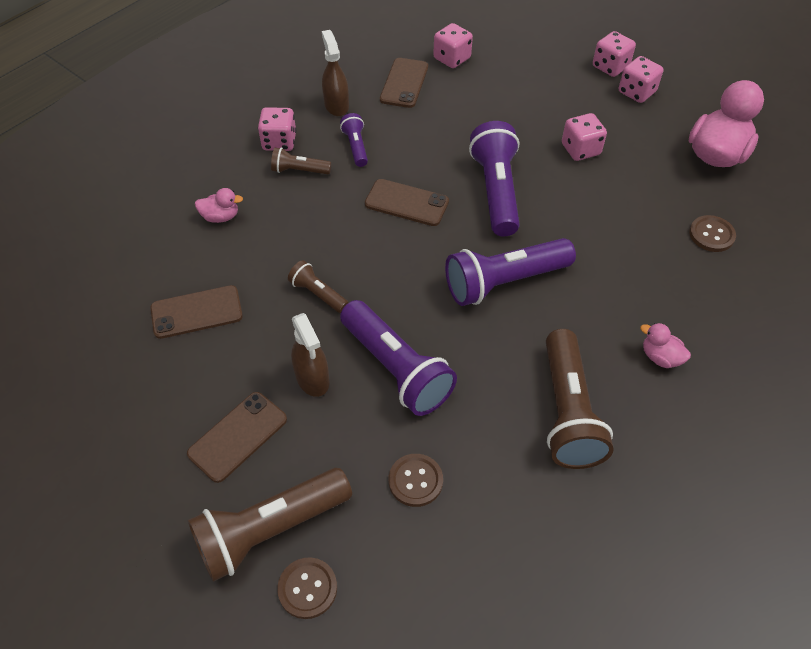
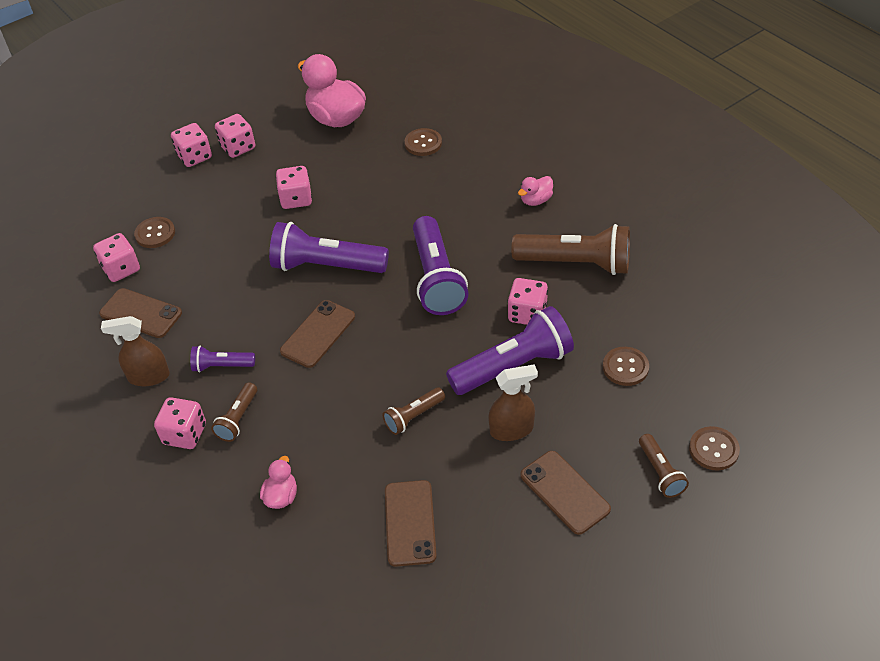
camera: 75 degrees left, 5 degrees down
brown flashlight [188,468,352,582] -> brown flashlight [639,434,689,498], size x0.51
none -> brown button [134,217,175,248]
none -> pink dice [508,278,548,325]

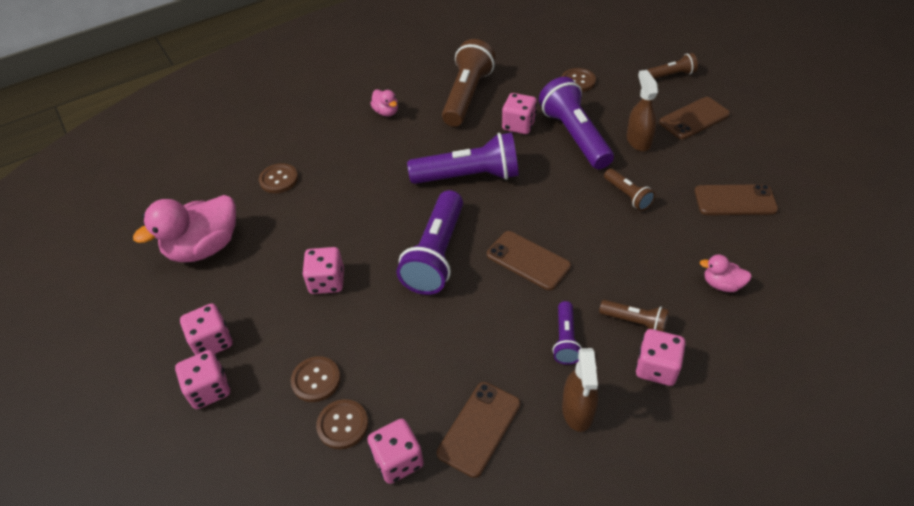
camera: 85 degrees left, 0 degrees up
brown button [689,426,740,470] -> brown button moved to [291,356,341,402]

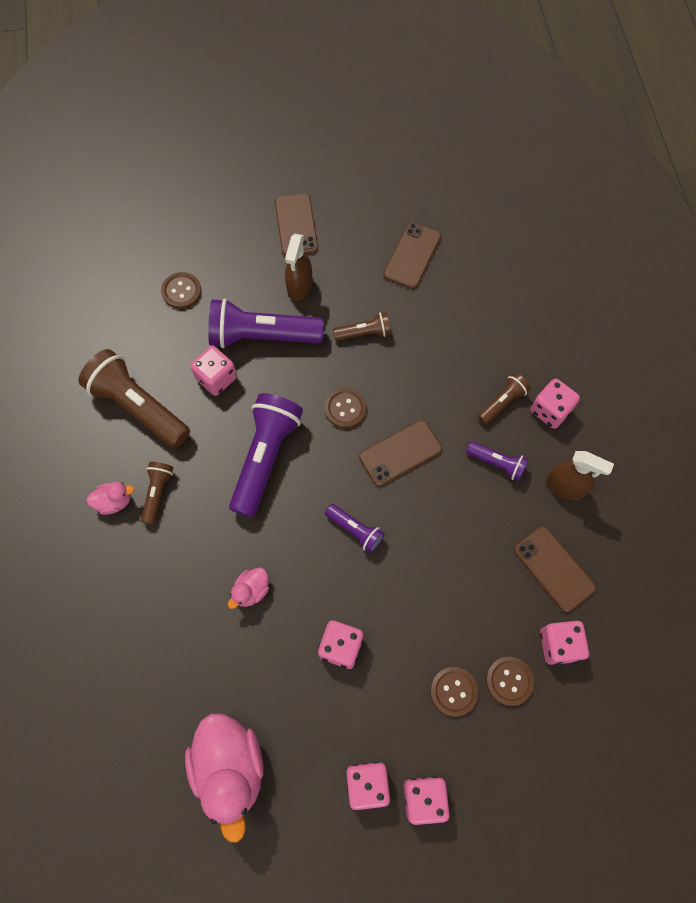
camera: 70 degrees left, 20 degrees up
brown button [259,163,298,193] -> brown button moved to [325,388,366,428]
purple flashlight [397,190,463,295] -> purple flashlight [325,504,385,553], size x0.51
brown spray bottle [627,70,658,151] -> brown spray bottle turned 90 degrees counterclockwise [285,234,312,301]
brown flashlight [648,53,698,79] -> brown flashlight moved to [141,462,173,525]
pink duck [700,254,752,292] -> pink duck moved to [228,567,269,609]

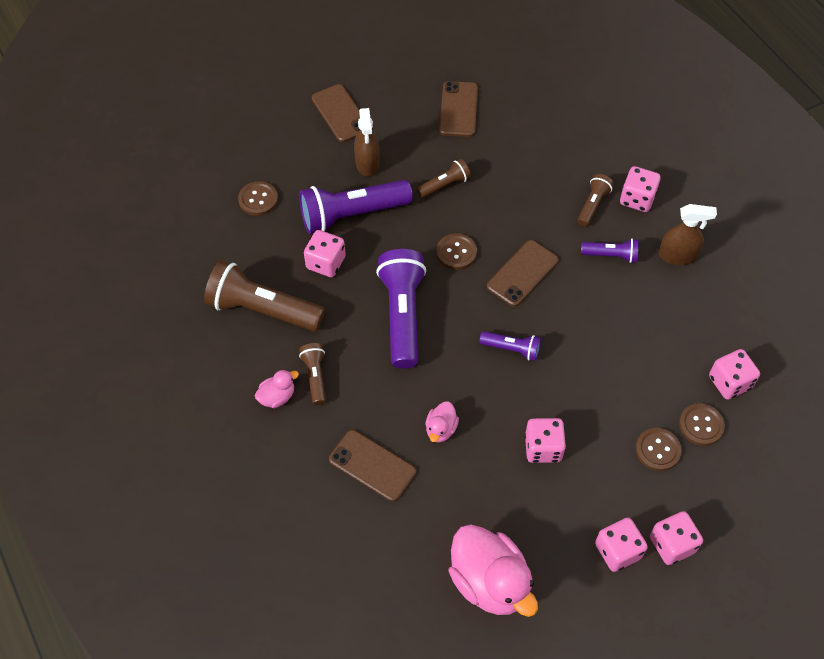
camera: 20 degrees left, 10 degrees down
brown phone [514,526,596,612] -> brown phone moved to [329,430,416,502]

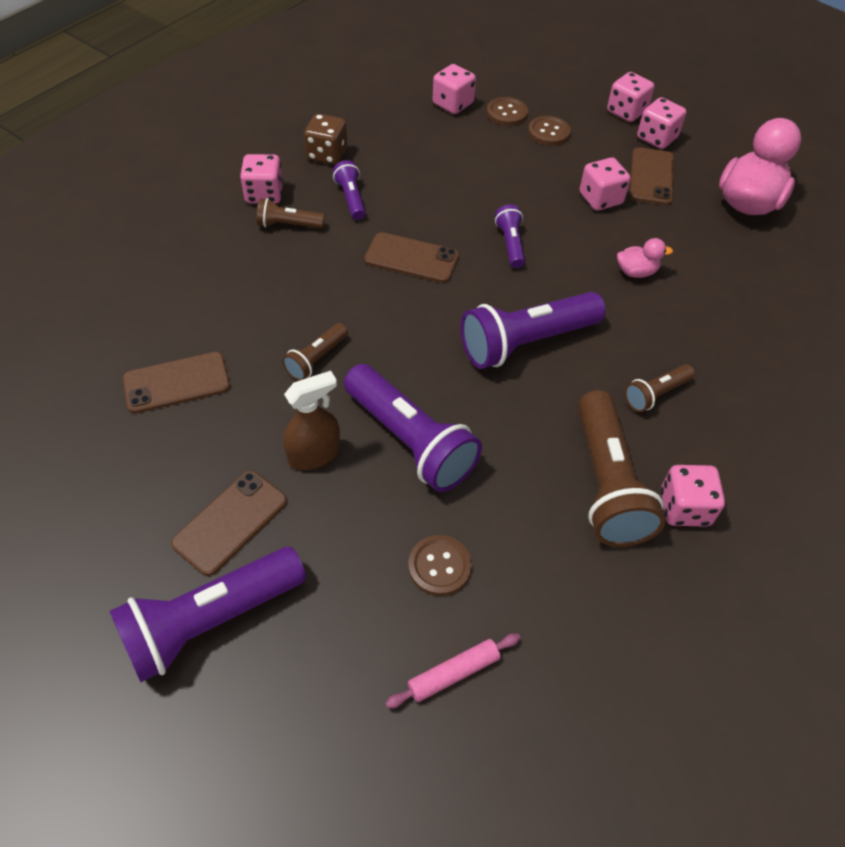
camera: 115 degrees left, 5 degrees down
pink duck [255,369,299,408] -> none
pink dice [304,230,346,277] -> pink dice moved to [661,465,725,527]
brown phone [329,430,416,502] -> brown phone moved to [630,147,674,205]
brown flashlight [417,159,471,198] -> brown flashlight turned 90 degrees counterclockwise [282,323,348,381]
brown button [437,233,477,270] -> none
brown spray bottle [659,204,717,265] -> brown dice [304,114,347,165]
none -> purple flashlight [110,547,306,682]
none -> pink rolling pin [385,633,520,708]

